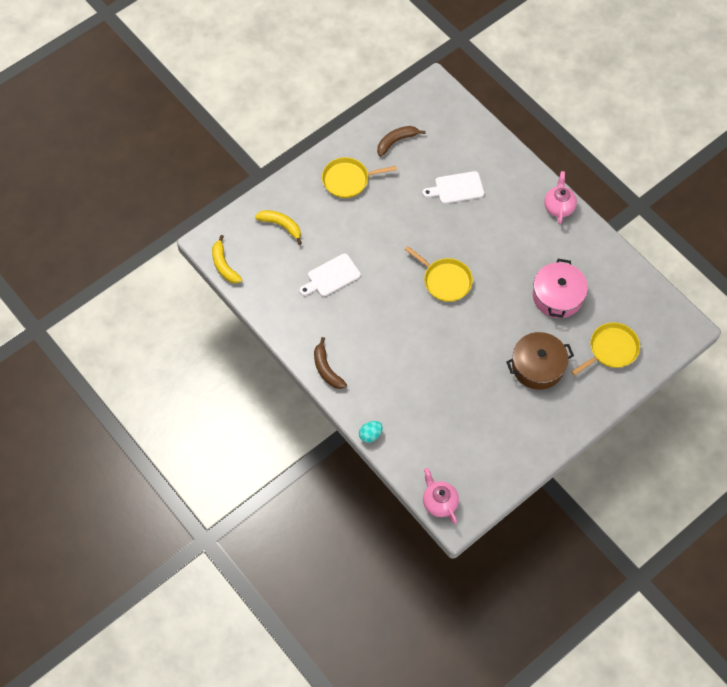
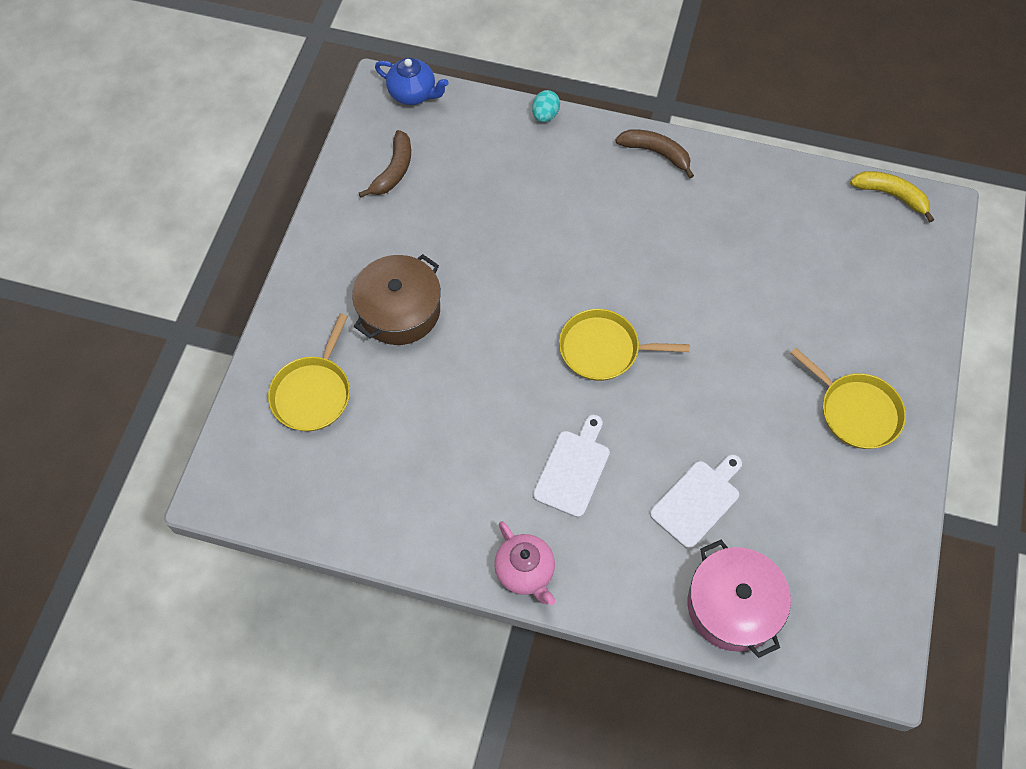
camera: 145 degrees right, 0 degrees up
yellow banana [255,210,302,245] -> none
white cutting board [299,253,361,297] -> white cutting board moved to [533,415,610,518]
yellow pan [322,157,397,198] -> yellow pan turned 90 degrees clockwise [790,347,906,449]
brown banana [377,126,426,157] -> brown banana moved to [359,130,411,198]
pink teapot [423,468,459,524] -> blue teapot [375,58,449,105]
pink pot [533,259,588,318] -> pink pot moved to [688,540,791,658]

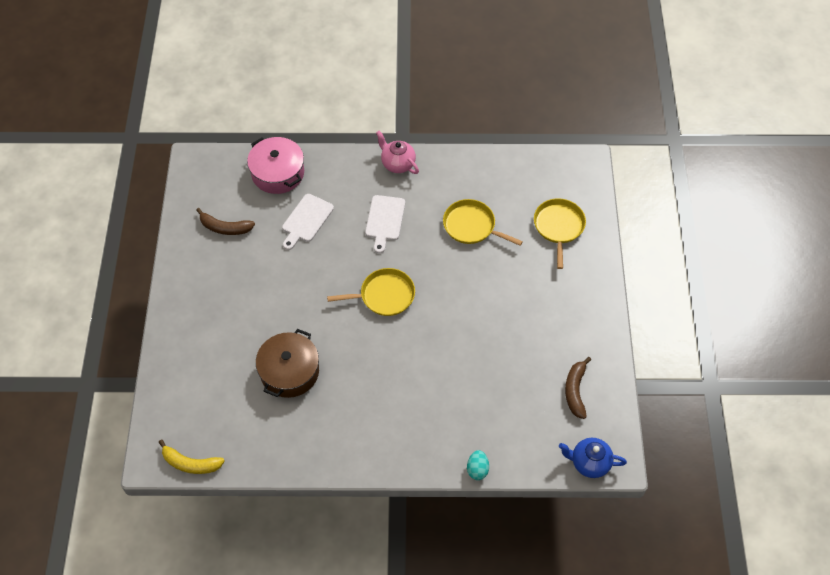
camera: 165 degrees right, 5 degrees down
brown pot [352,254,441,345] -> brown pot moved to [256,329,319,398]
brown banana [615,129,694,178] -> brown banana moved to [196,208,255,235]
yellow pan [790,347,906,449] -> yellow pan moved to [443,199,523,246]

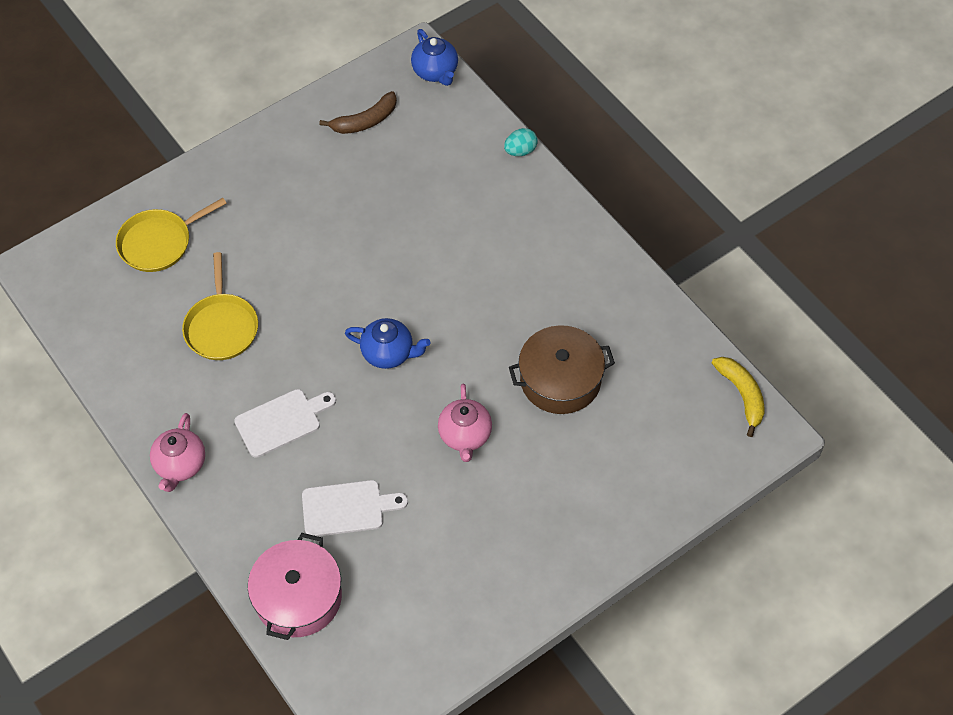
camera: 125 degrees left, 0 degrees up
brown banana [196,208,255,235] -> none
yellow pan [327,268,415,316] -> blue teapot [345,318,431,369]
none -> pink teapot [438,384,492,462]

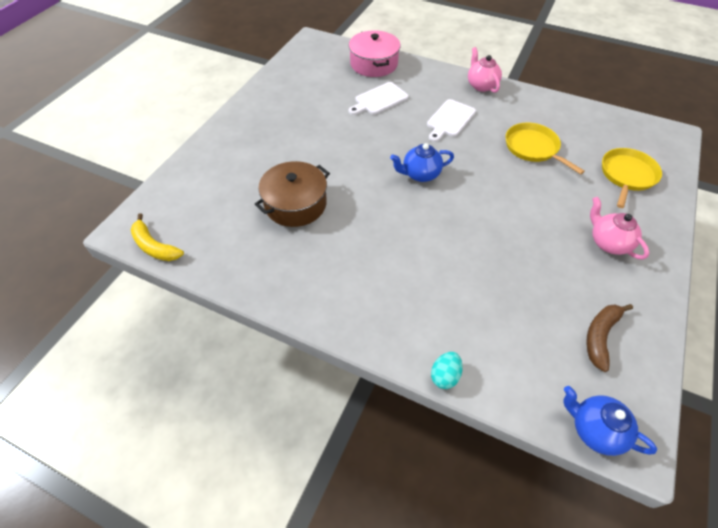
camera: 150 degrees right, 5 degrees down
pink teapot [438,384,492,462] -> pink teapot moved to [590,197,649,260]

